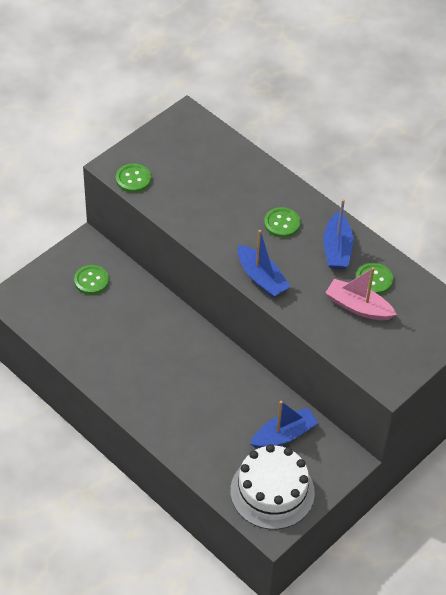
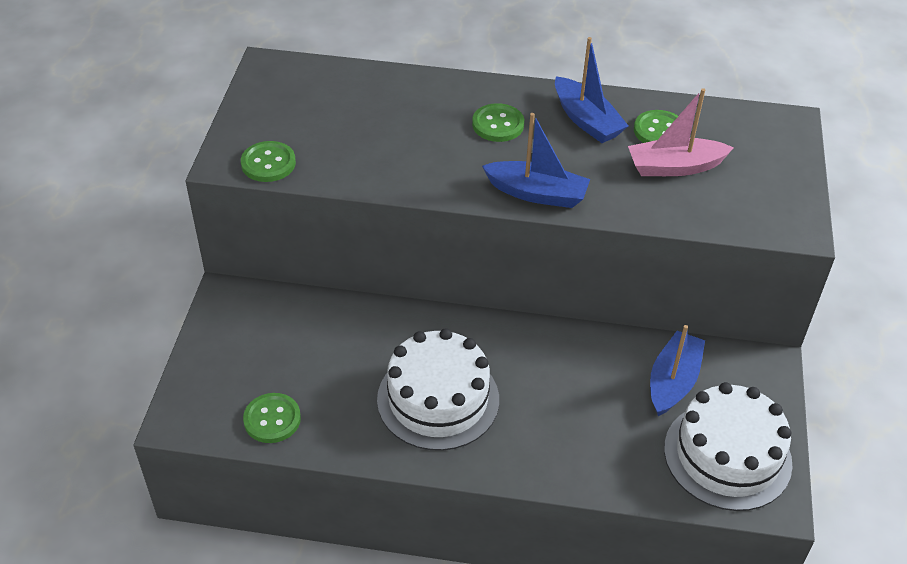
camera: 35 degrees left, 5 degrees down
green button [74,265,109,295] -> green button moved to [243,393,301,443]
none -> white cake [377,328,499,451]

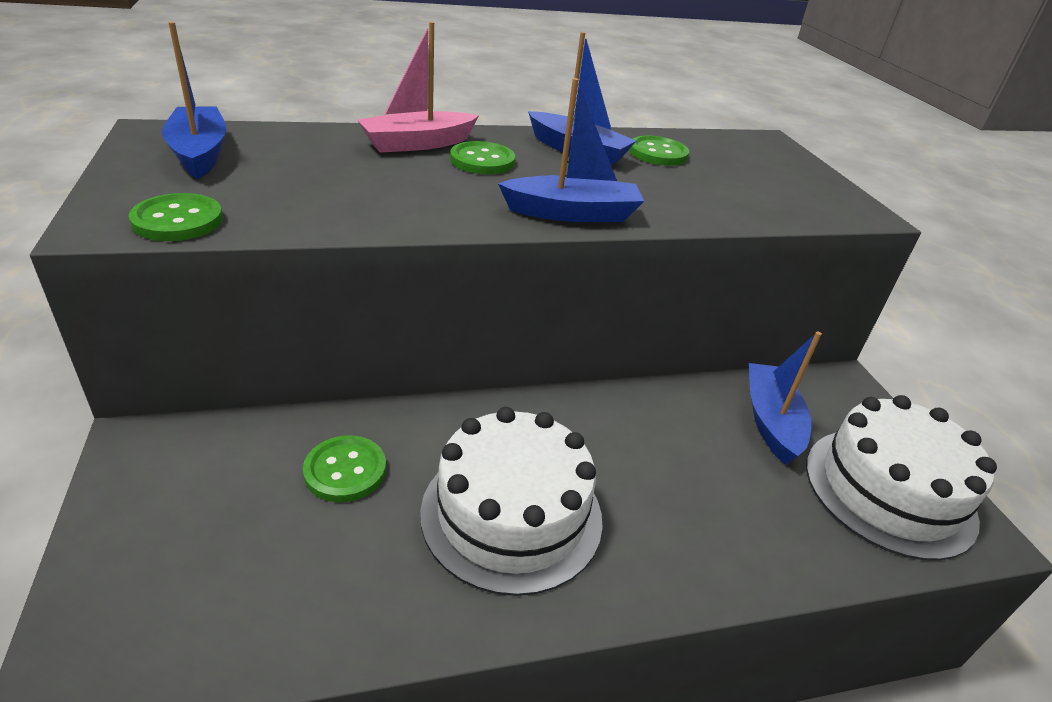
camera: 25 degrees left, 10 degrees down
green button [243,393,301,443] -> green button moved to [303,436,386,502]
pink boat [628,88,734,176] -> pink boat moved to [357,22,479,153]
none -> blue boat [162,22,226,179]

